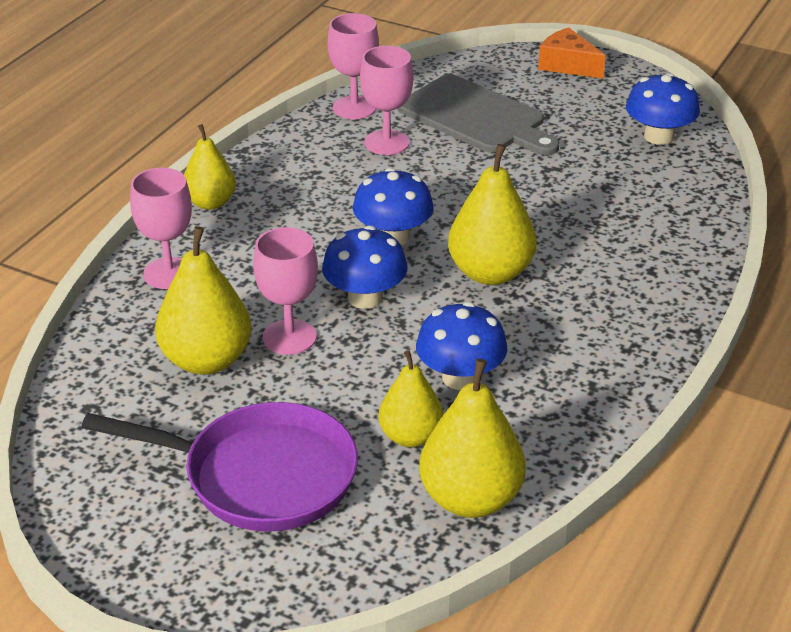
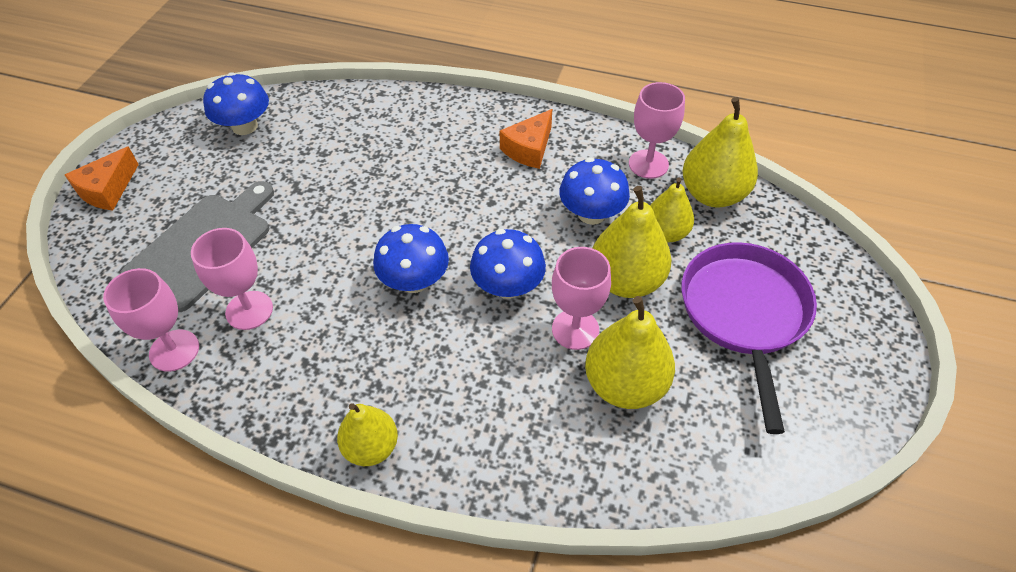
camera: 100 degrees left, 15 degrees up
pink goblet [130,168,192,289] -> pink goblet moved to [629,82,685,179]
yellow pear [448,144,537,285] -> yellow pear moved to [593,186,672,298]
none -> orange cheese [500,109,552,169]

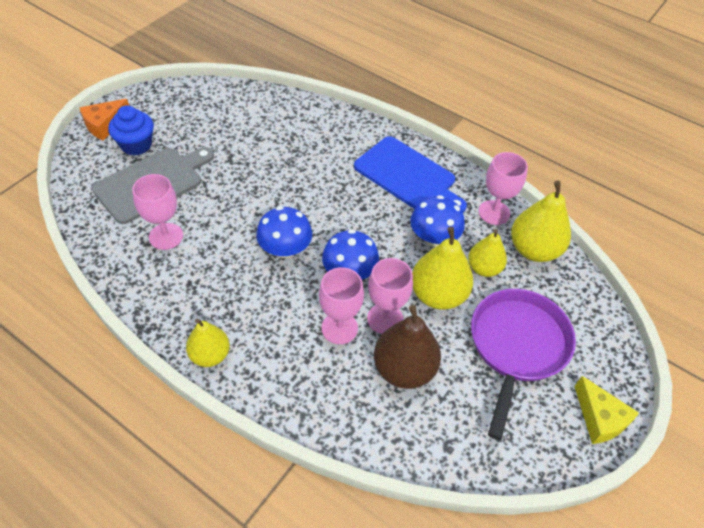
camera: 15 degrees right, 0 degrees up
pink goblet [103,268,199,372] -> pink goblet moved to [319,267,364,344]
blue mushroom [203,72,269,135] -> none
orange cheese [500,109,552,169] -> blue cutting board [354,136,467,212]
yellow pear [585,296,675,409] -> brown pear [374,305,441,389]
none -> blue cupcake [108,105,154,156]
none -> yellow cheese [575,376,639,444]

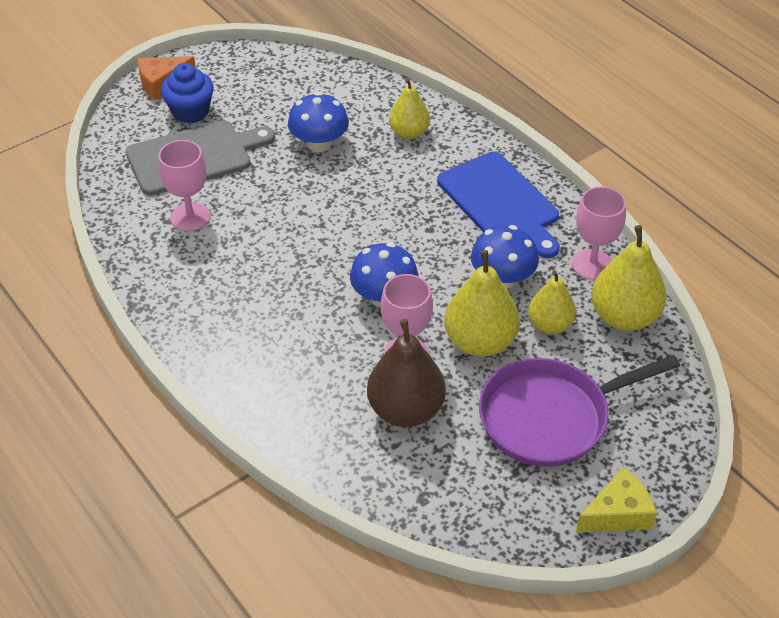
camera: 20 degrees right, 5 degrees down
yellow pear [186,319,230,367] -> yellow pear moved to [389,78,430,139]
blue mushroom [256,206,312,258] -> blue mushroom moved to [288,92,349,152]
pink goblet [319,267,364,344] -> none
purple pan [471,289,576,440] -> purple pan turned 150 degrees counterclockwise [479,355,680,467]
yellow cheese [575,376,639,444] -> yellow cheese turned 105 degrees counterclockwise [576,467,657,533]

